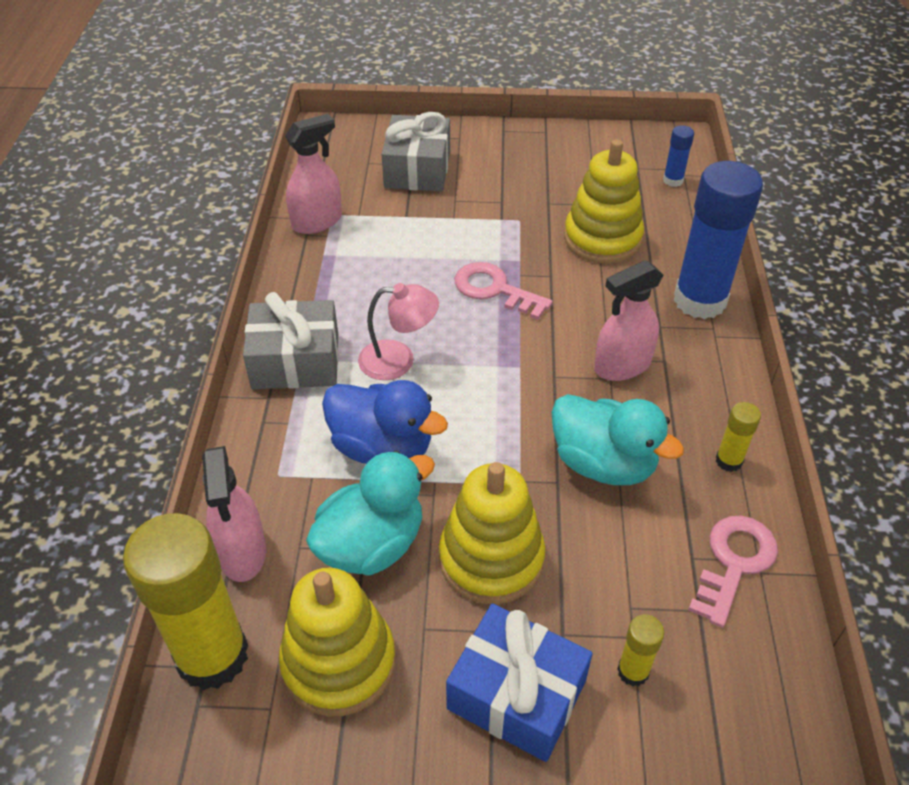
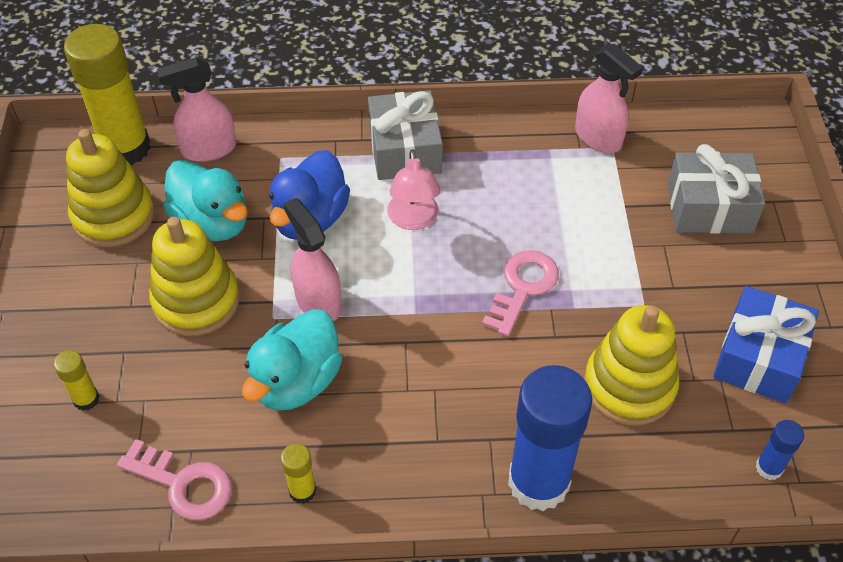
camera: 85 degrees right, 5 degrees up
blue gift [446,603,593,762] -> blue gift moved to [713,286,819,403]
pink spray bottle [594,260,663,381] -> pink spray bottle moved to [283,198,342,321]

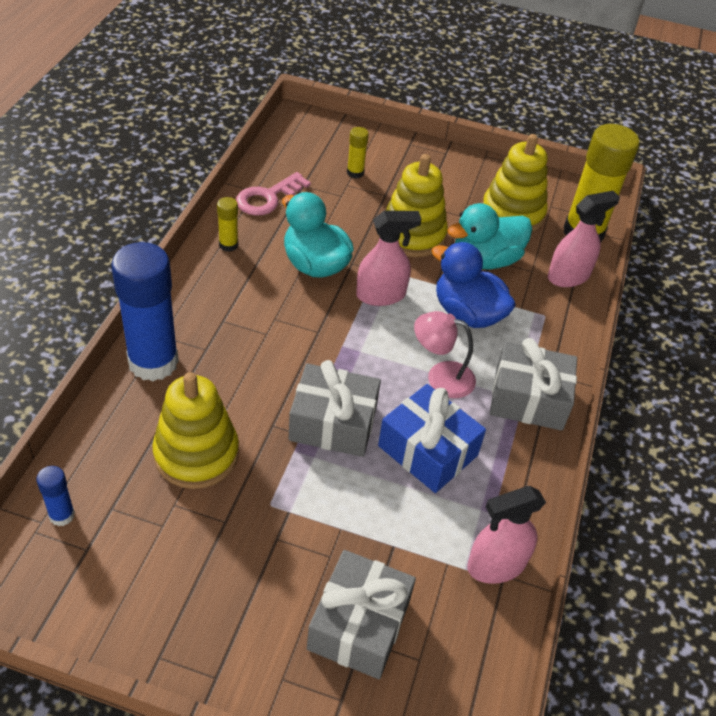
camera: 105 degrees right, 5 degrees down
pink spray bottle [157,57,236,162] -> pink spray bottle turned 60 degrees clockwise [548,191,620,287]
pink key [482,250,559,337] -> grey gift [289,360,381,457]
blue gift [713,286,819,403] -> blue gift moved to [378,384,486,493]

